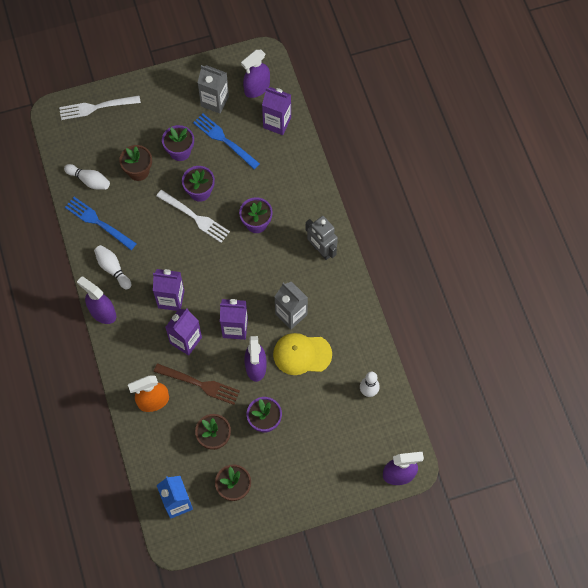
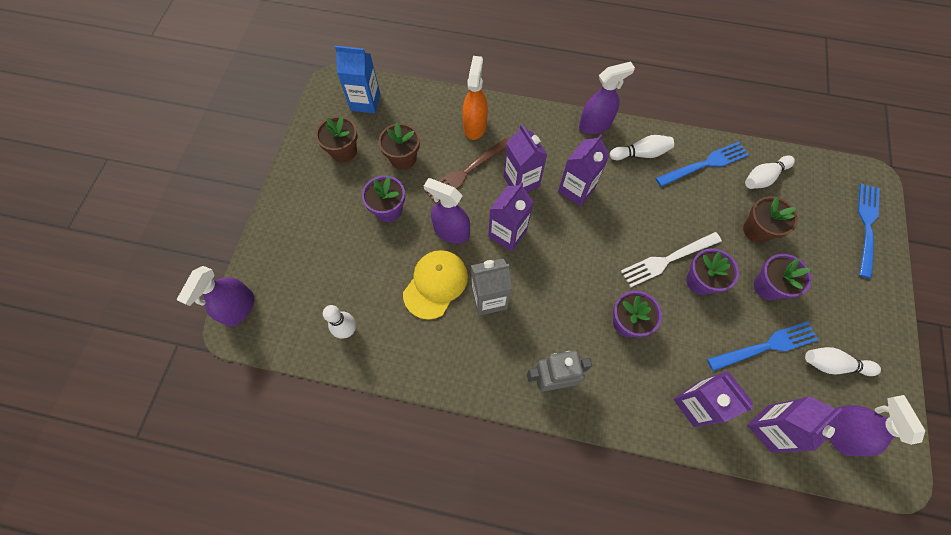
camera: 120 degrees right, 0 degrees up
white fork [59,96,141,120] -> blue fork [858,183,880,279]
grey carton [198,65,229,113] -> white bowling pin [805,347,881,376]
none -> purple carton [673,371,753,427]

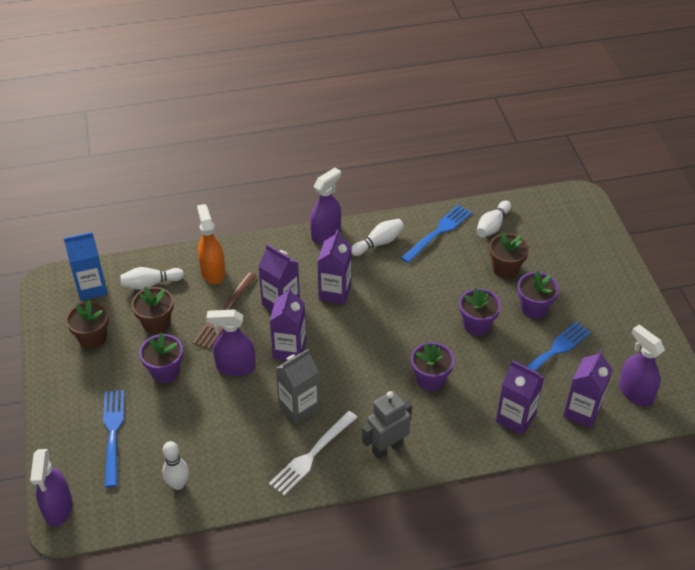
camera: 25 degrees left, 20 degrees down
yellow cap [403,250,468,320] -> none
white fork [621,232,722,288] -> white fork moved to [269,411,358,496]
white bowling pin [805,347,881,376] -> white bowling pin moved to [120,267,184,290]
blue fork [858,183,880,279] -> blue fork moved to [103,390,124,487]

